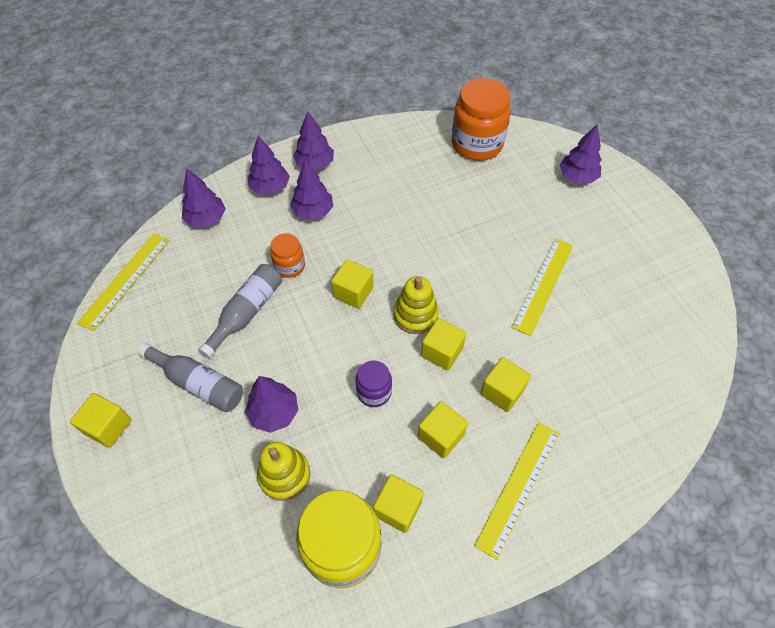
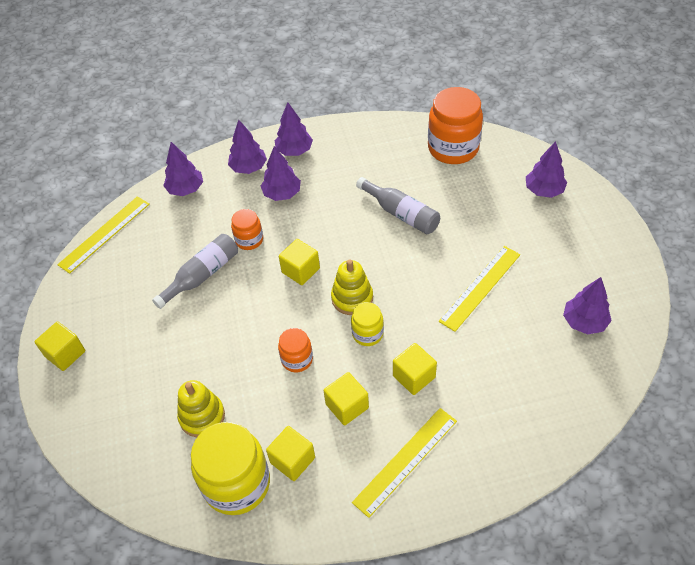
camera: 15 degrees right, 5 degrees down
grey bottle [137,343,243,412] -> grey bottle moved to [356,177,440,234]
purple tree [245,376,298,433] -> purple tree moved to [563,277,612,335]
purple jar [356,360,392,407] -> orange jar [278,328,313,372]
yellow cube [421,318,467,371] -> yellow jar [351,302,384,346]

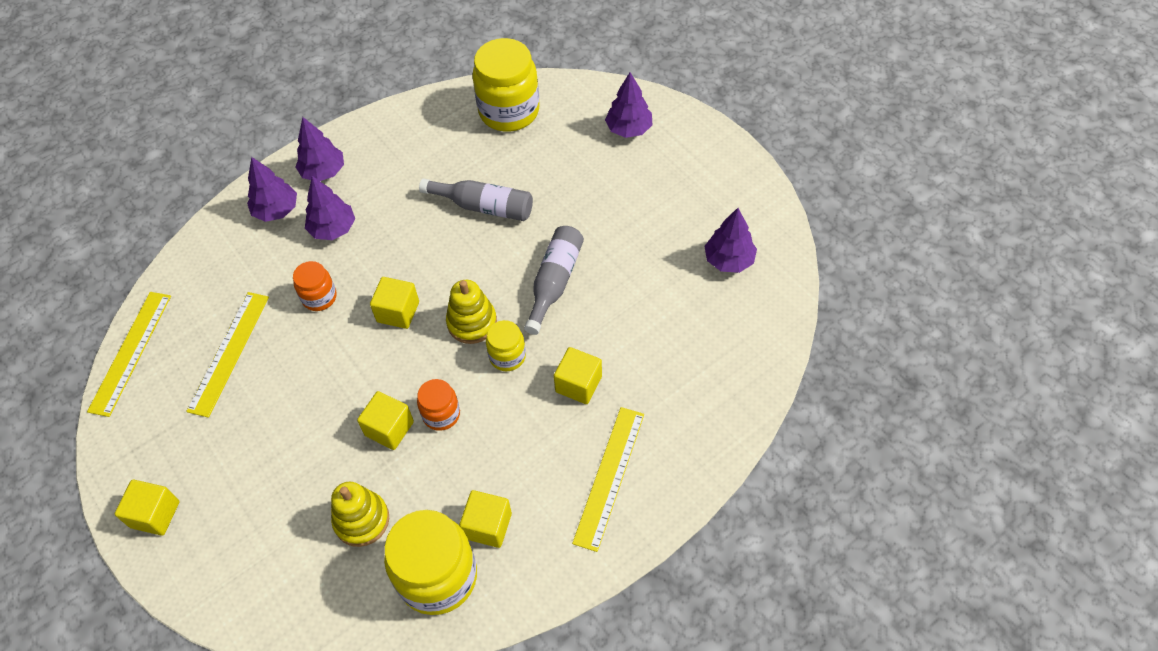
camera: 25 degrees left, 5 degrees up
grey bottle [152,234,238,309] -> grey bottle moved to [524,226,584,335]
purple tree [163,142,203,196] -> none
yellow cube [324,372,369,425] -> yellow cube moved to [357,391,414,450]
orange jar [428,87,483,164] -> yellow jar [472,38,540,132]
yellow ruler [439,246,520,332] -> yellow ruler moved to [186,292,269,418]

